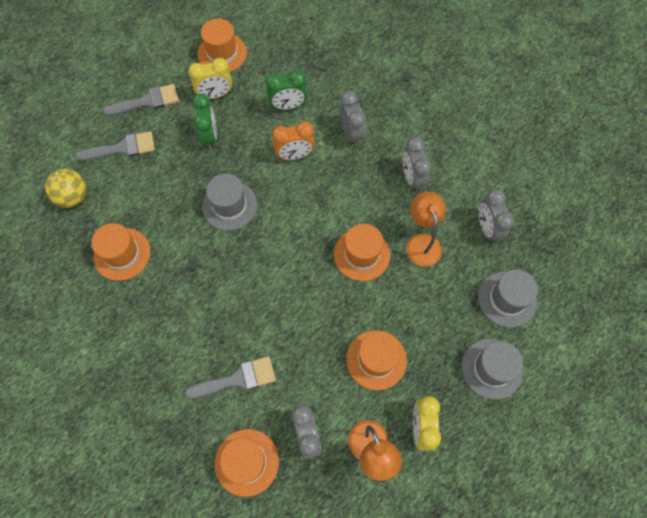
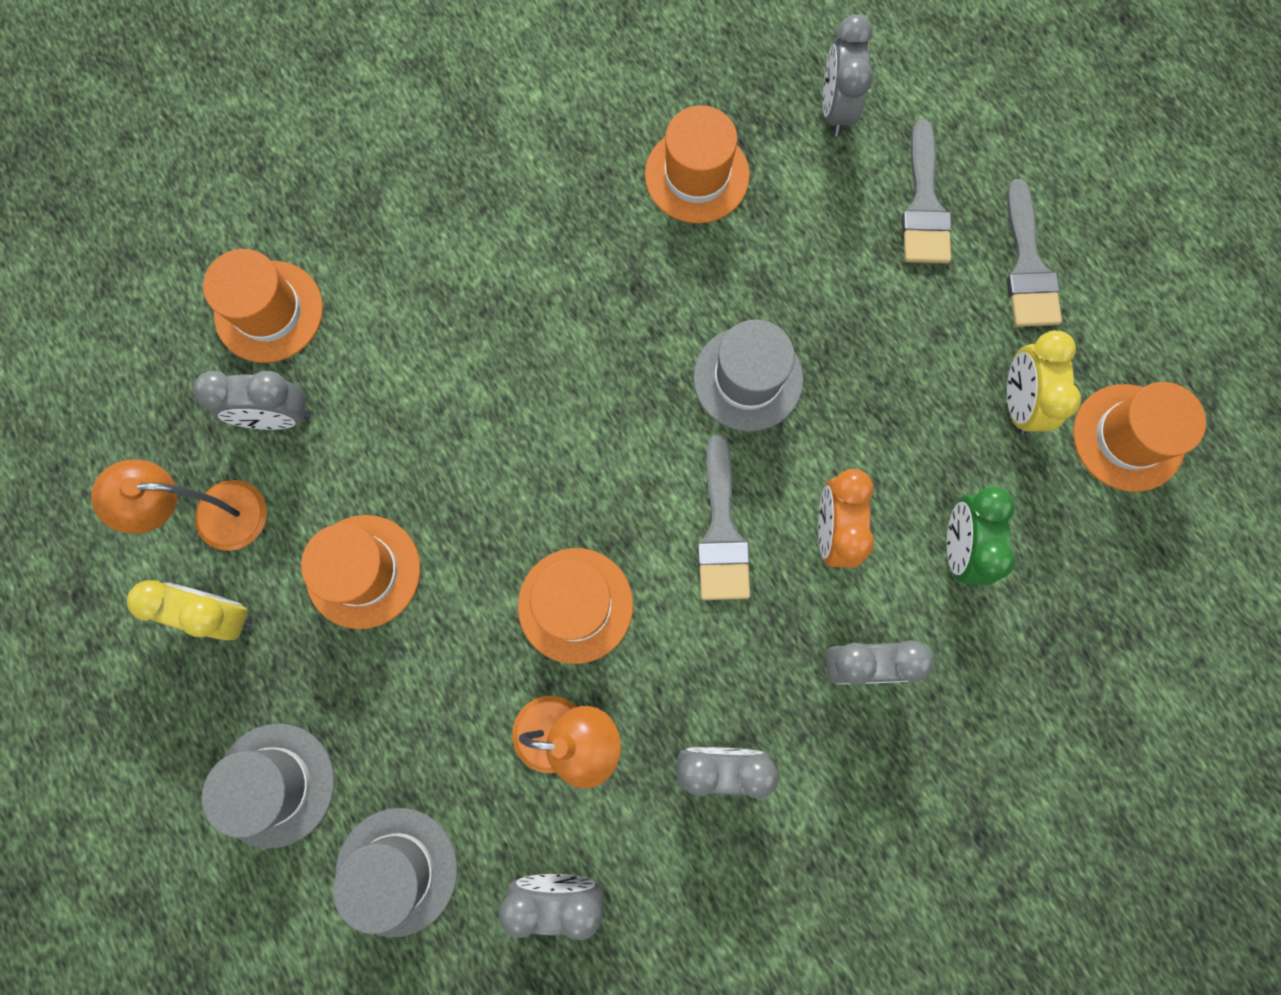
camera: 105 degrees right, 10 degrees up
yellow ball [45,169,87,208] -> grey clock [823,14,873,136]
grey brush [185,356,276,399] -> grey brush moved to [698,435,750,600]
green clock [192,94,217,149] -> none

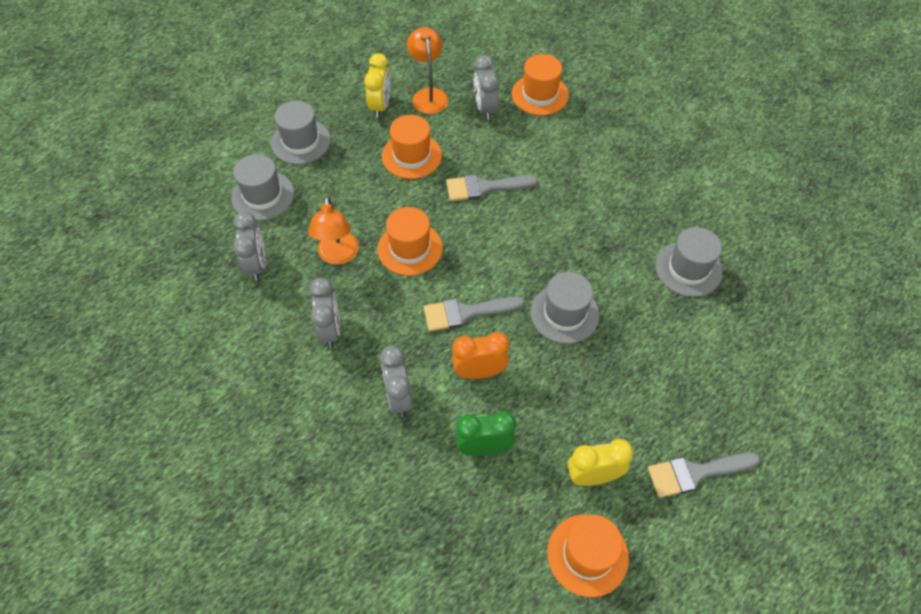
camera: 80 degrees right, 20 degrees down
orange hat [645,105,750,223] -> grey hat [656,227,723,297]
grey clock [823,14,873,136] -> none
grey brush [902,120,952,264] -> grey brush moved to [446,175,538,201]

